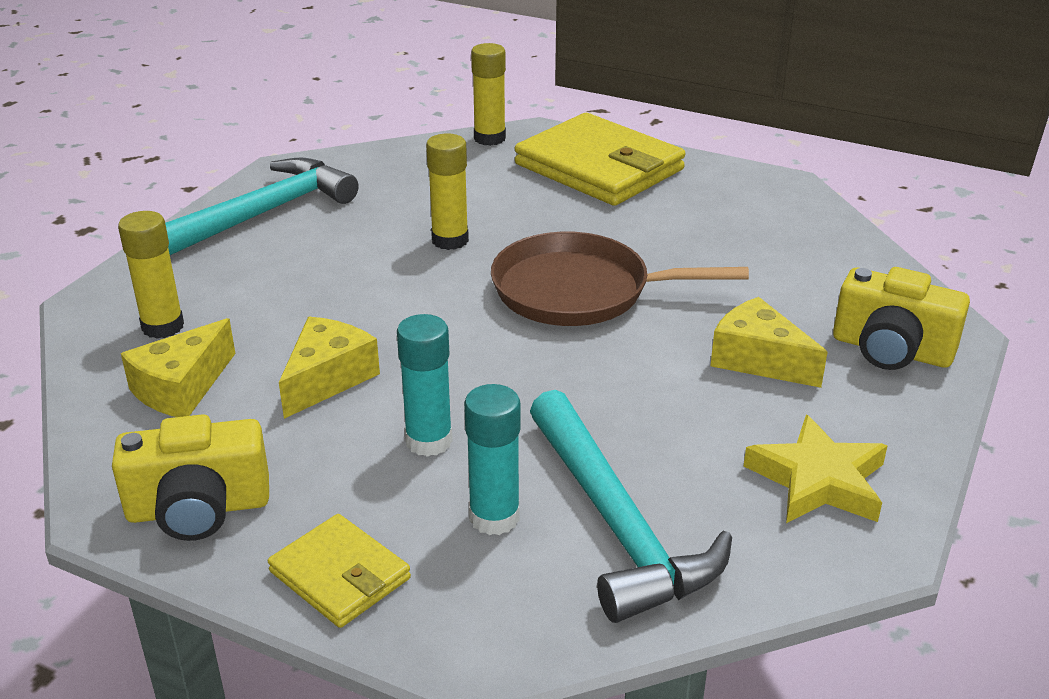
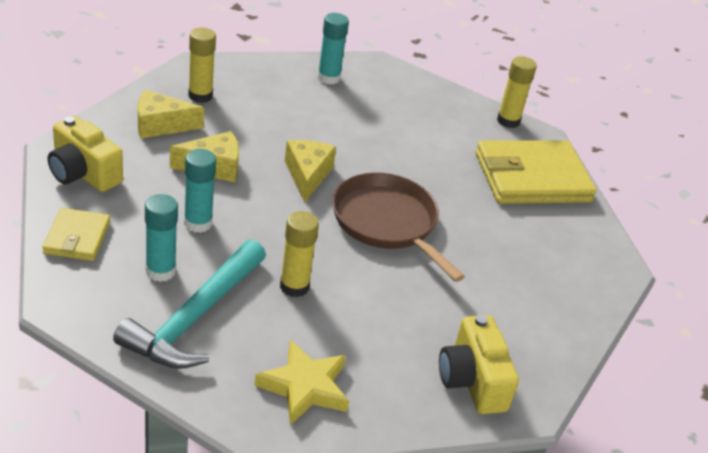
camera: 45 degrees right, 5 degrees up
turquoise hammer [165,157,359,255] -> turquoise glue stick [318,13,349,85]
yellow glue stick [426,133,469,250] -> yellow glue stick moved to [280,211,319,297]
yellow wallet [515,113,686,206] -> yellow wallet turned 75 degrees clockwise [476,140,597,204]
yellow cheese [711,297,828,388] -> yellow cheese moved to [285,140,336,203]

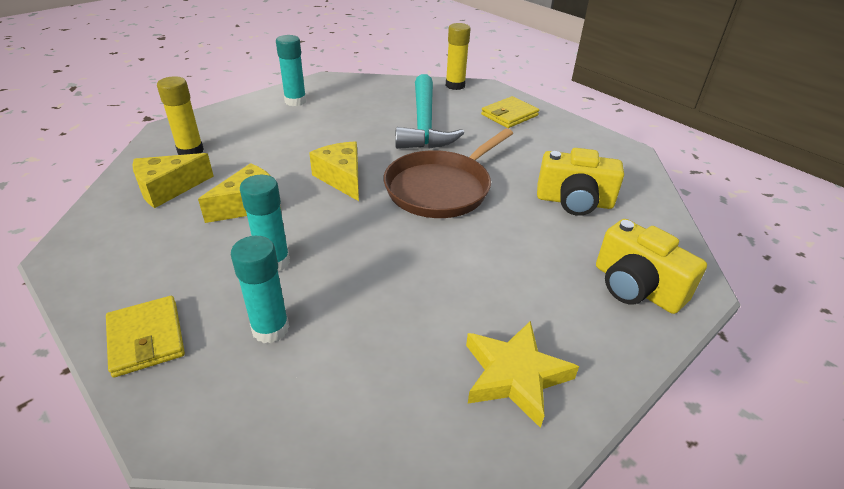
camera: 25 degrees left, 0 degrees up
yellow camera [48,116,123,192] -> yellow camera moved to [537,148,624,216]
turquoise hammer [113,239,266,369] -> turquoise hammer moved to [395,74,464,149]
yellow glue stick [280,211,319,297] -> none
brown pan [332,173,465,282] -> brown pan turned 75 degrees counterclockwise [384,128,513,218]
yellow wallet [476,140,597,204] -> yellow wallet [481,96,539,128], size x0.52

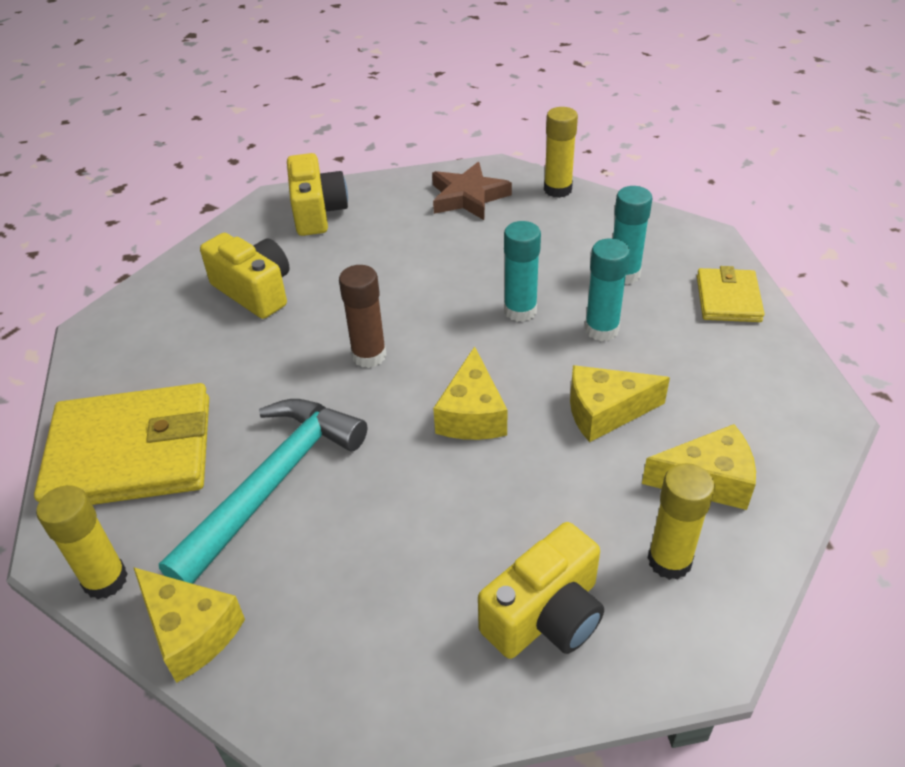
camera: 145 degrees left, 5 degrees up
turquoise glue stick [276,35,306,106] -> turquoise glue stick moved to [504,221,541,322]
brown pan [384,128,513,218] -> brown glue stick [339,265,386,368]
yellow star [466,321,579,428] -> brown star [432,162,512,220]
yellow wallet [481,96,539,128] -> yellow wallet [34,383,209,505], size x1.91
none -> yellow cheese [133,567,245,683]
none -> yellow camera [478,522,604,659]
none -> yellow glue stick [544,107,578,198]

